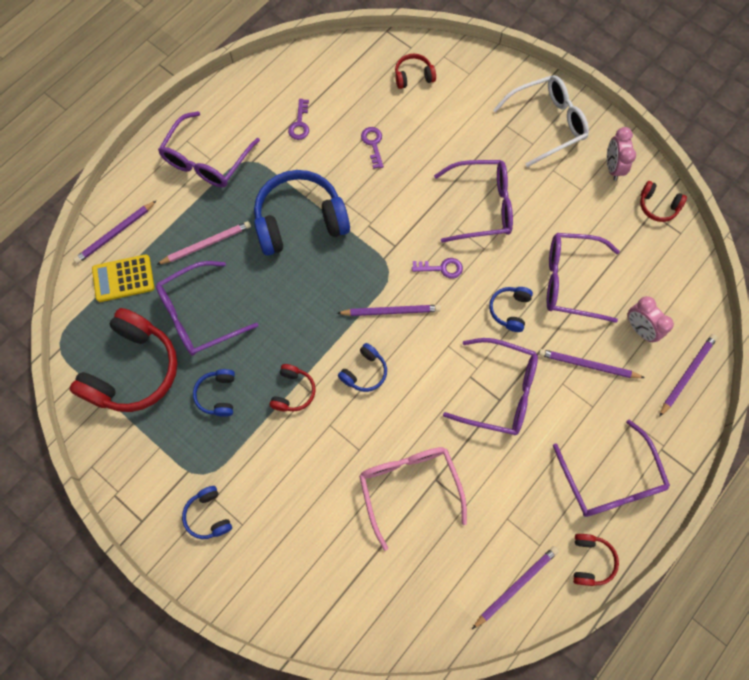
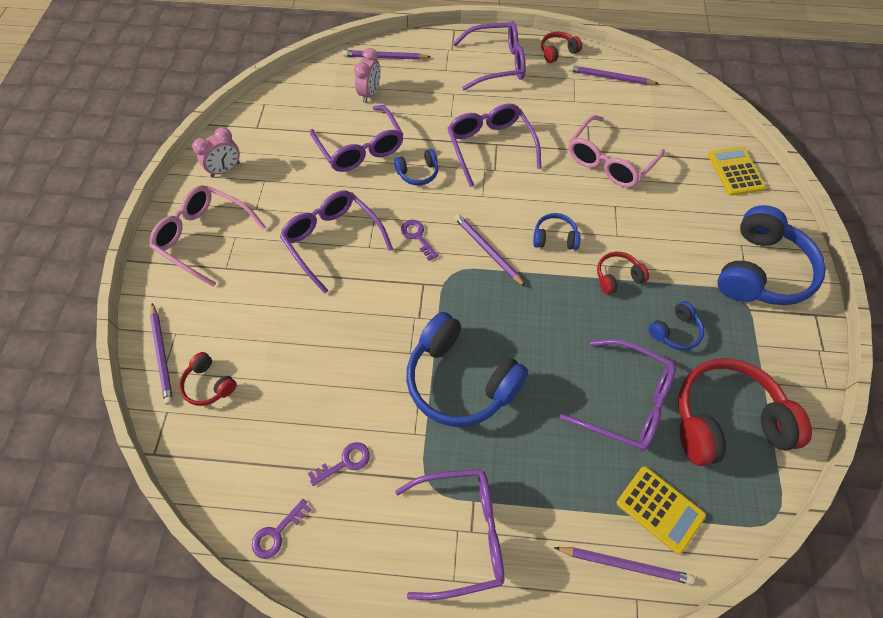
camera: 125 degrees left, 10 degrees down
pink pencil [156,221,251,265] -> none
blue headphones [182,486,232,539] -> blue headphones [717,205,826,305], size x2.13
purple key [361,127,384,169] -> purple key moved to [252,499,312,559]
white glasses [493,75,589,167] -> pink glasses [150,185,266,287]
purple pencil [539,349,645,378] -> purple pencil moved to [150,303,173,405]
purple glasses [553,420,670,517] -> purple glasses turned 45 degrees clockwise [453,21,526,91]
red headphones [640,181,687,222] -> none
none -> yellow calculator [708,146,766,196]

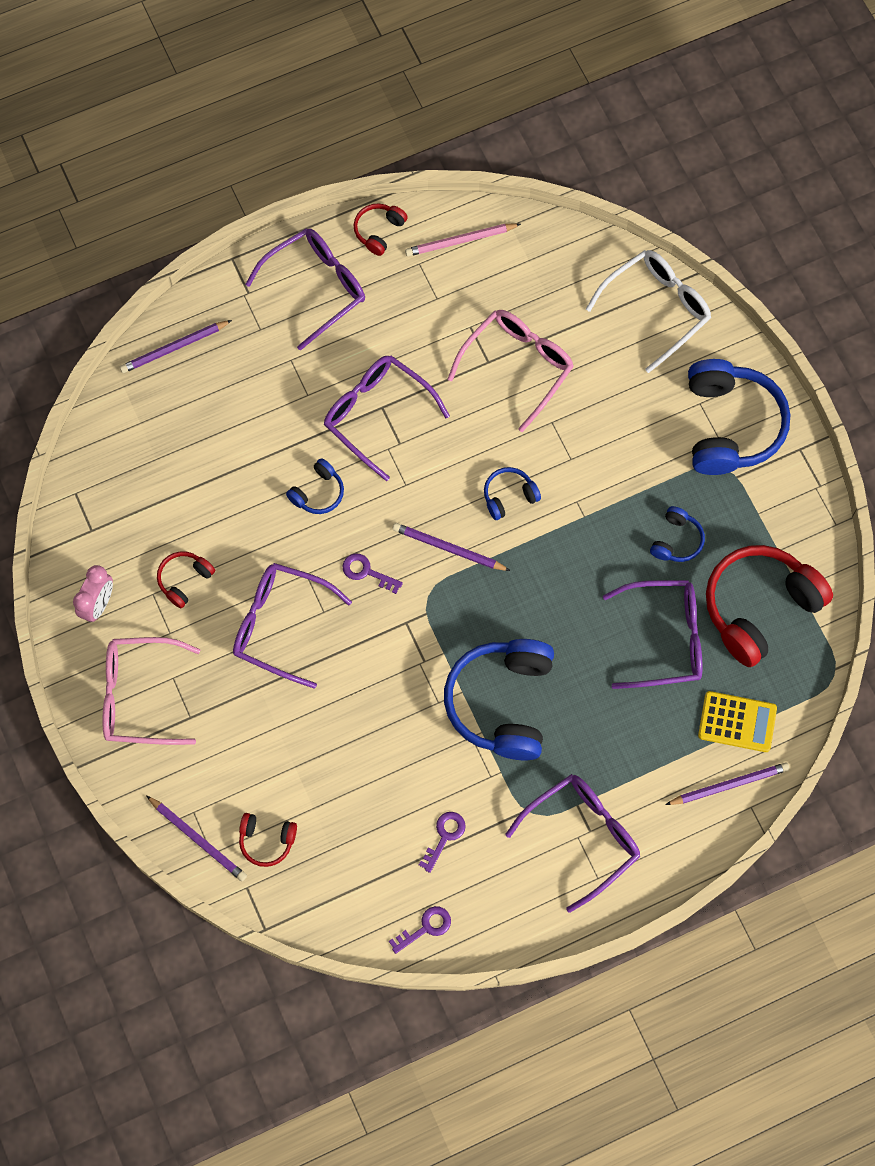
camera: 30 degrees left, 10 degrees up
purple key [252,499,312,559] -> purple key turned 135 degrees counterclockwise [389,906,451,954]
purple glasses [310,105,403,172] -> none
pink clock [354,48,381,103] -> none
blue headphones [406,312,529,427] -> blue headphones turned 90 degrees clockwise [444,639,554,760]
purple pencil [568,65,659,85] -> pink pencil [405,223,521,257]
pink glasses [569,115,665,188] -> pink glasses turned 150 degrees counterclockwise [448,310,574,432]
red headphones [597,252,649,295] -> red headphones moved to [157,551,215,608]
yellow calculator [708,146,766,196] -> white glasses [586,250,711,373]

